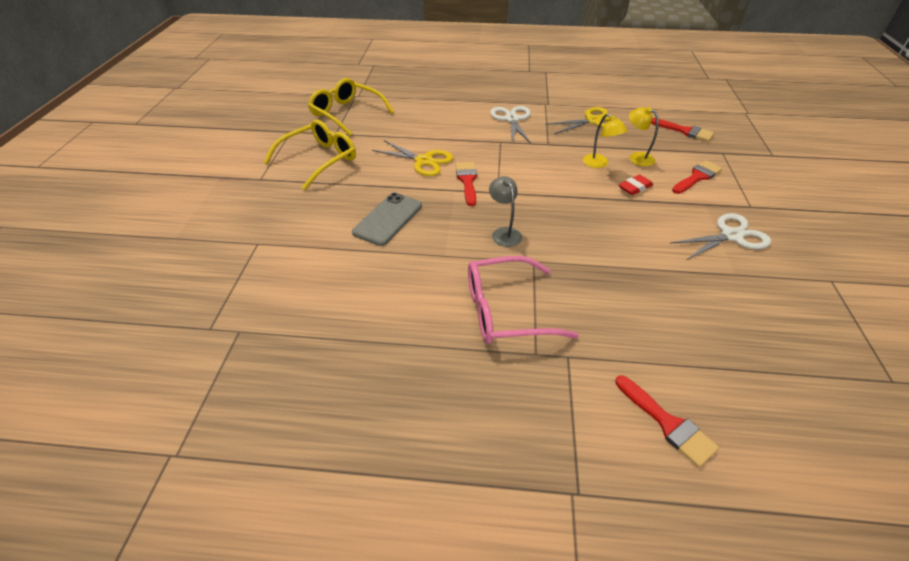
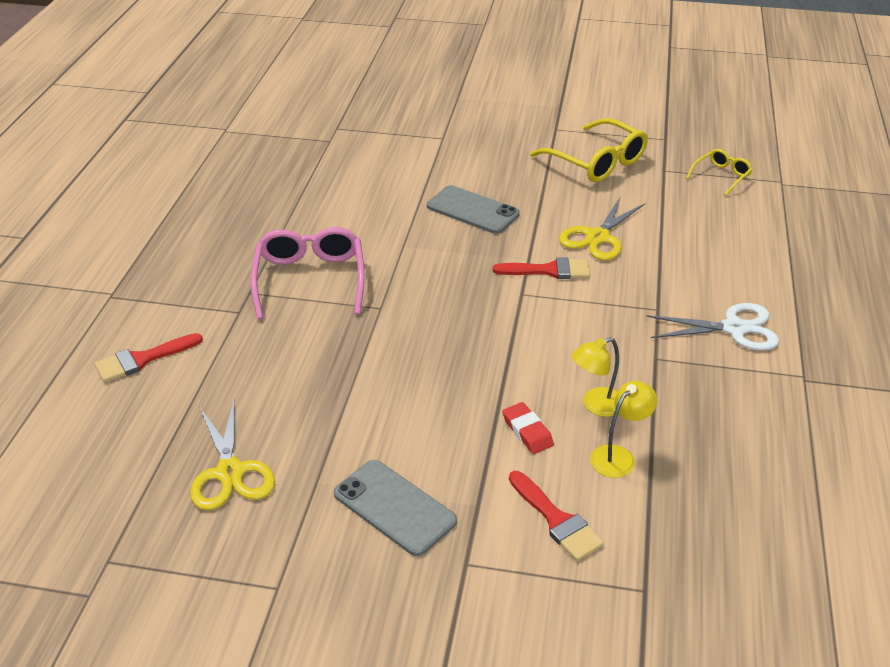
camera: 95 degrees right, 5 degrees down
yellow glasses [308,78,394,136] -> yellow glasses [686,149,753,196], size x0.54
grey lamp [489,176,522,247] -> none
yellow scissors [545,107,621,134] -> yellow scissors moved to [190,400,275,510]
red brush [651,118,714,142] -> none
white scissors [670,213,771,260] -> grey phone [334,460,457,556]

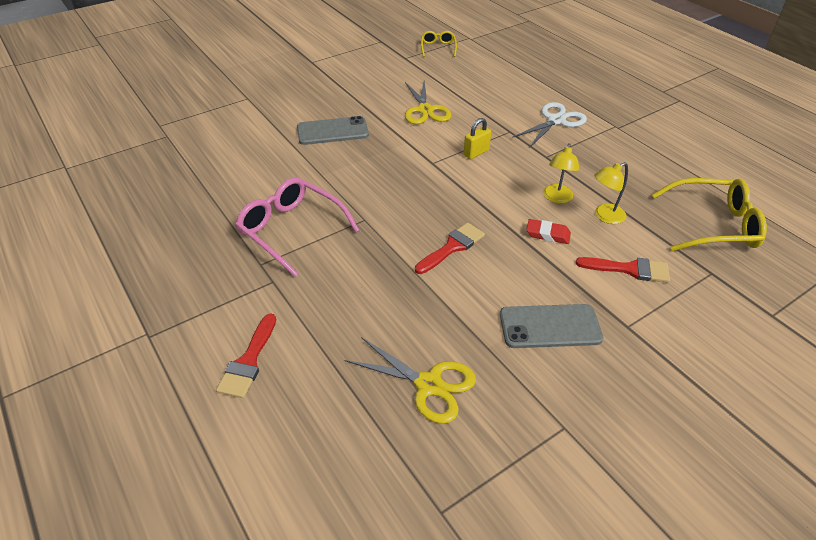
camera: 45 degrees left, 5 degrees up
red brush [493,258,590,279] -> red brush moved to [415,223,485,274]
yellow glasses [530,118,648,182] -> yellow glasses moved to [652,178,767,251]
yellow lamp [590,381,657,478] -> yellow lamp turned 120 degrees counterclockwise [594,162,628,224]
none -> yellow padlock [464,118,491,159]

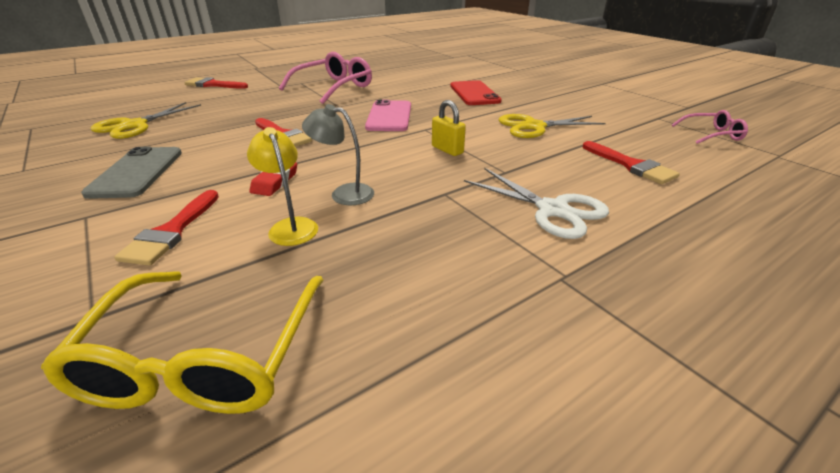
camera: 90 degrees right, 10 degrees down
grey phone [297,116,369,145] -> red phone [450,80,502,105]
yellow glasses [421,31,457,57] -> pink glasses [672,110,748,144]
yellow lamp [543,143,579,203] -> grey lamp [302,104,374,205]
none -> pink phone [365,99,411,131]
none -> red brush [583,141,680,184]

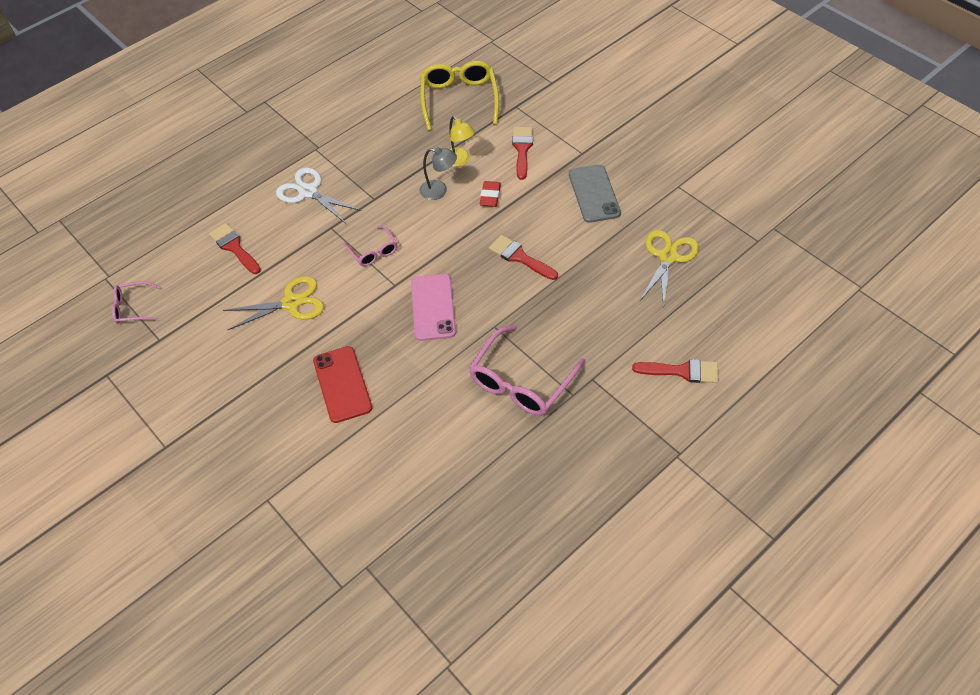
camera: 175 degrees right, 20 degrees up
yellow padlock [432,100,466,156] -> pink glasses [343,226,397,266]

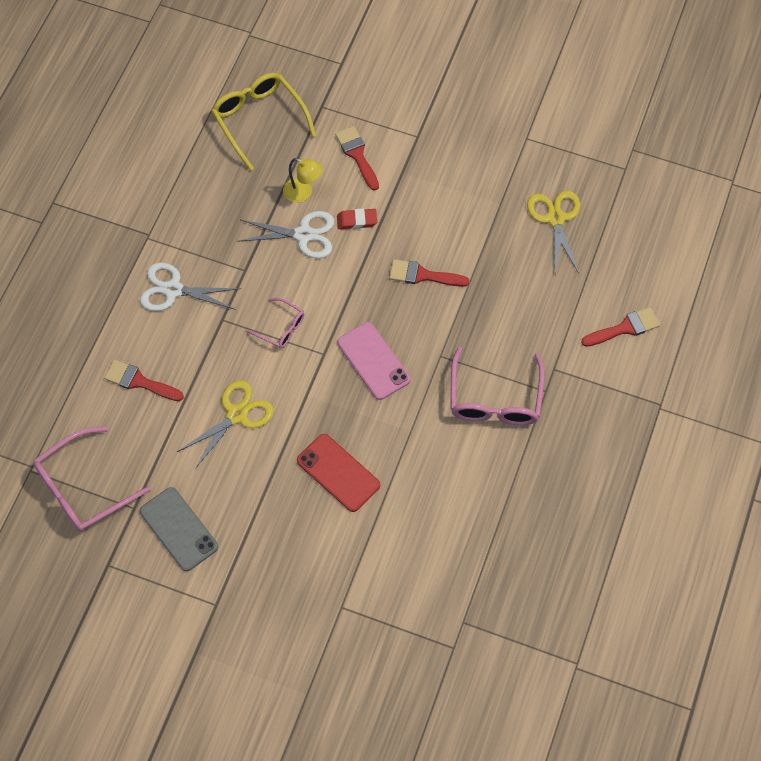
camera: 30 degrees left, 10 degrees up
pink glasses [112,281,161,324] -> pink glasses [33,427,151,532], size x1.85
grey lamp [420,147,457,200] -> white scissors [237,211,334,258]
red eraser [480,181,501,207] -> red eraser turned 75 degrees counterclockwise [337,208,377,229]
grey phone [569,164,621,223] -> grey phone moved to [140,487,218,571]

